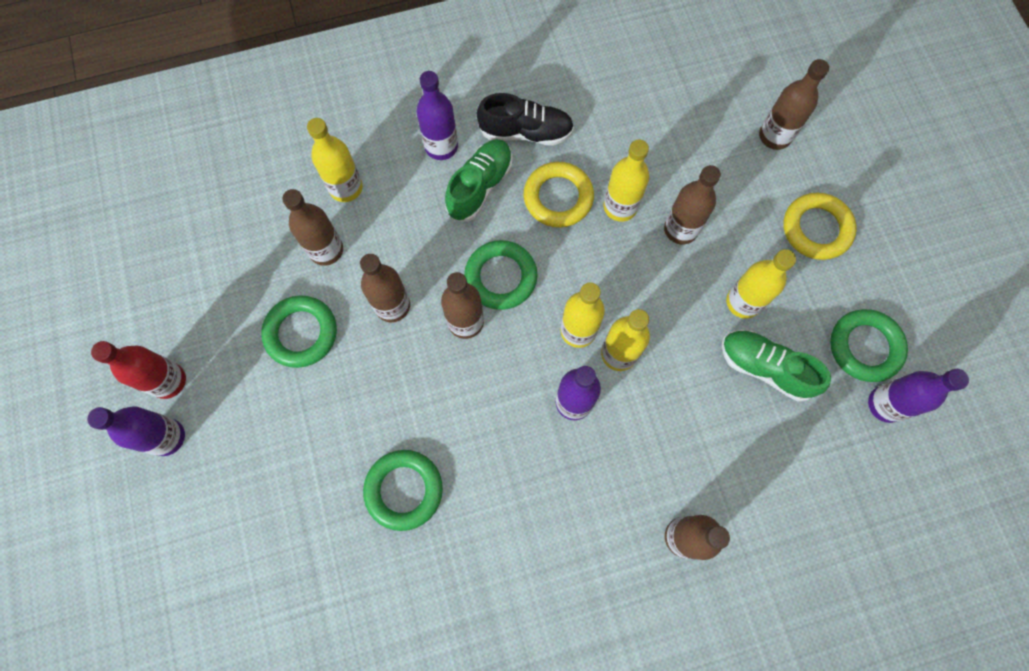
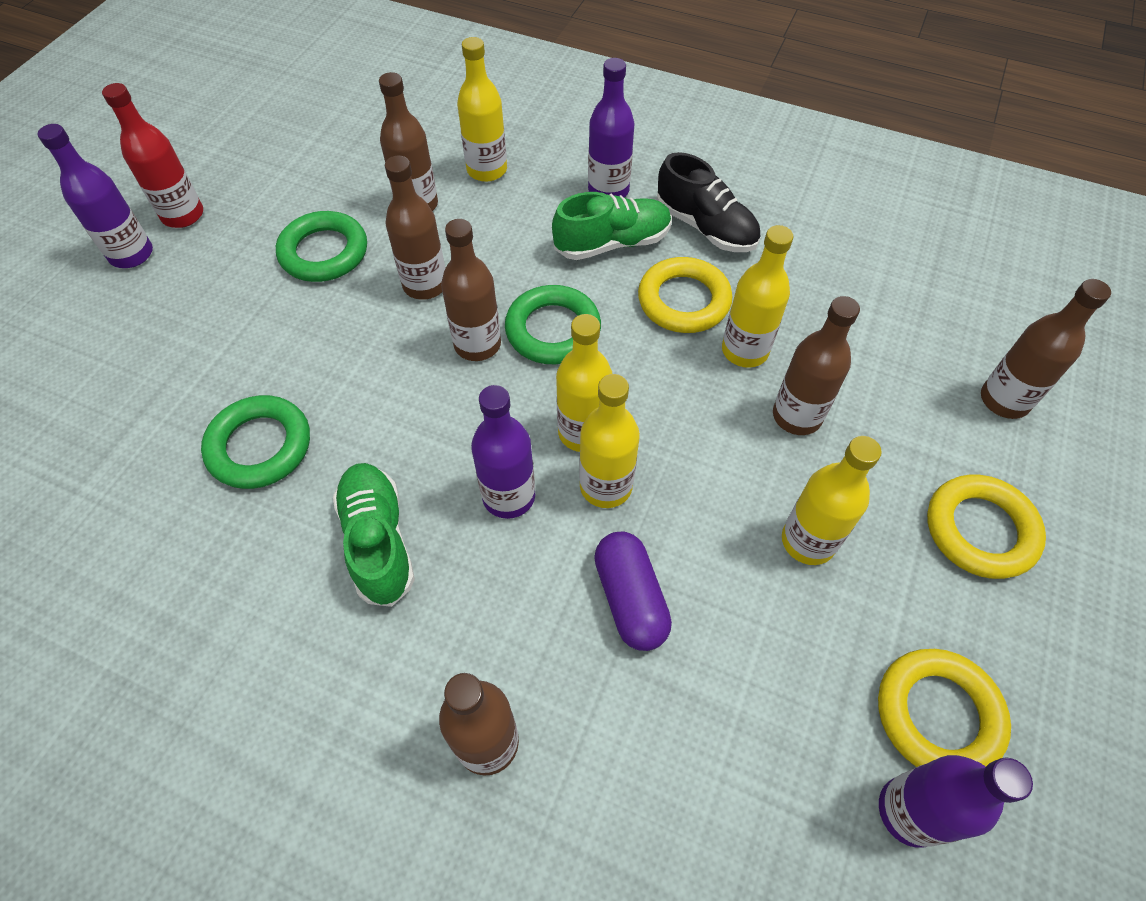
camera: 40 degrees right, 15 degrees down
green shoe [722,330,831,402] -> green shoe moved to [333,463,415,607]
green ring [830,309,908,382] -> yellow ring [878,649,1011,767]
none -> purple capsule [594,531,672,651]

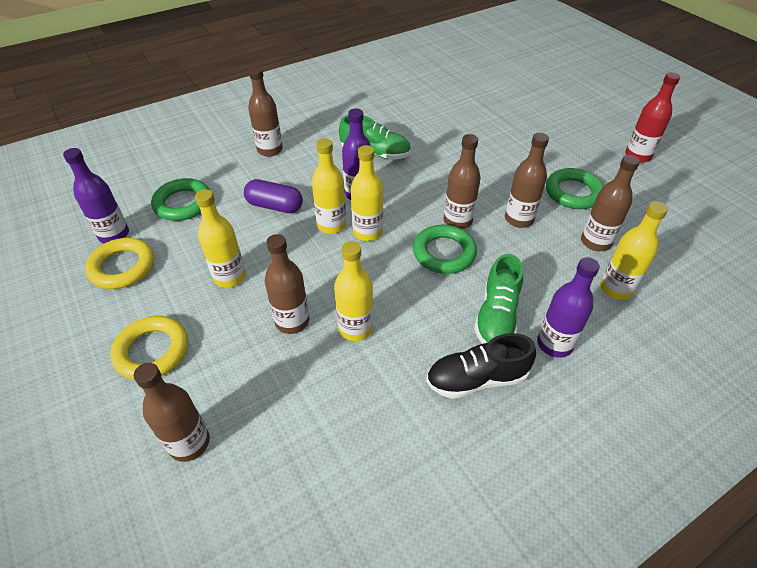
camera: 125 degrees right, 10 degrees down
purple bottle [38,124,153,268] -> none
green ring [201,395,310,489] -> green ring moved to [151,178,210,221]
yellow ring [638,257,732,333] -> none

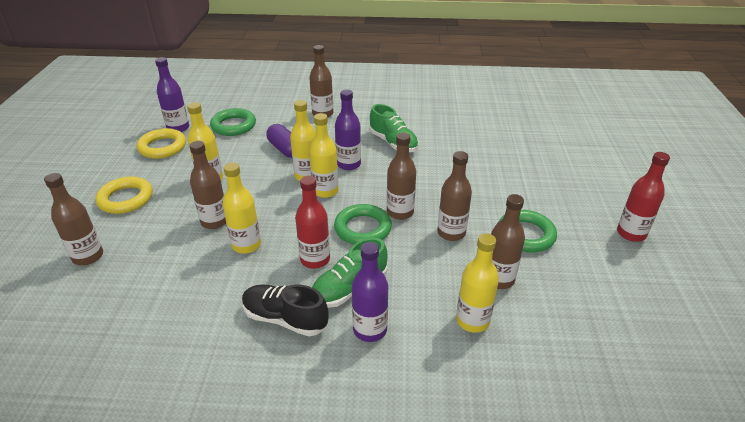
camera: 35 degrees right, 10 degrees down
none -> red bottle [295,176,330,269]

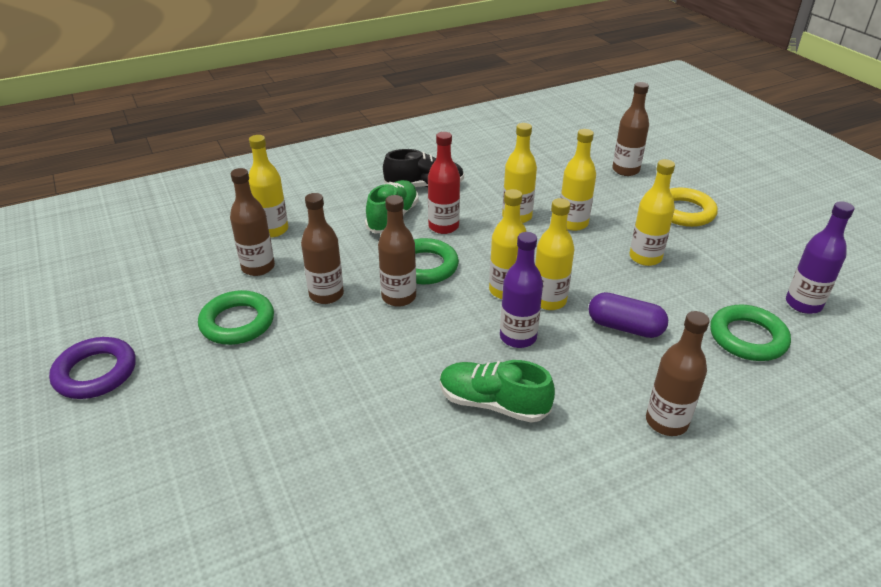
camera: 150 degrees right, 0 degrees up
yellow ring [137,128,186,159] -> none
brown bottle [190,141,226,229] -> yellow bottle [561,129,596,231]
purple bottle [352,242,388,342] -> none
red bottle [617,152,670,242] -> purple ring [49,337,136,399]

